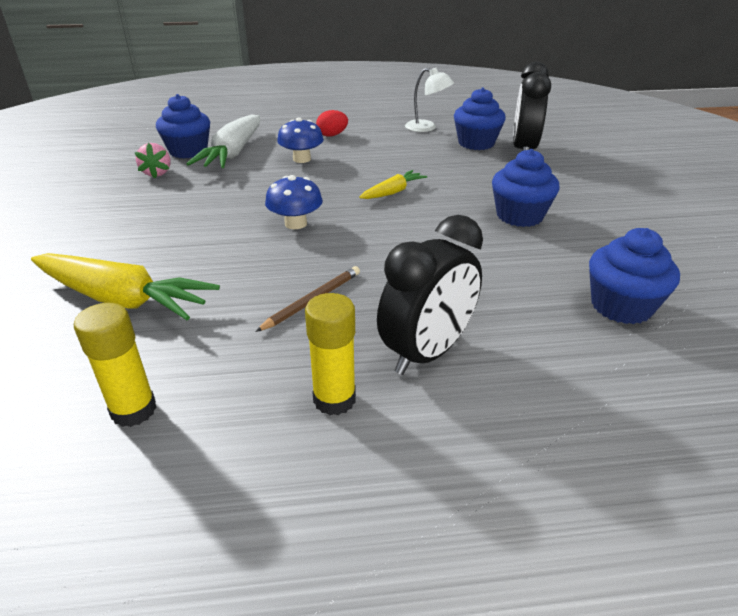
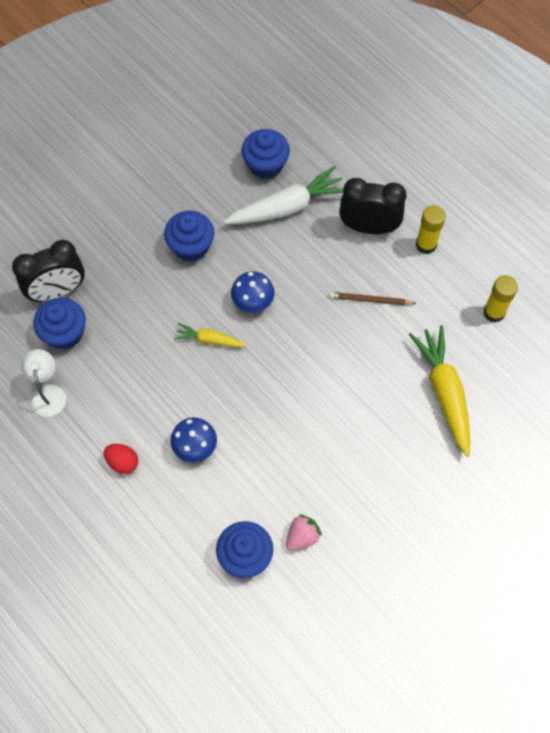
camera: 125 degrees left, 30 degrees up
white carrot [187,115,260,168] -> white carrot moved to [224,166,343,224]
blue mushroom [265,175,323,229] -> blue mushroom moved to [231,271,275,313]

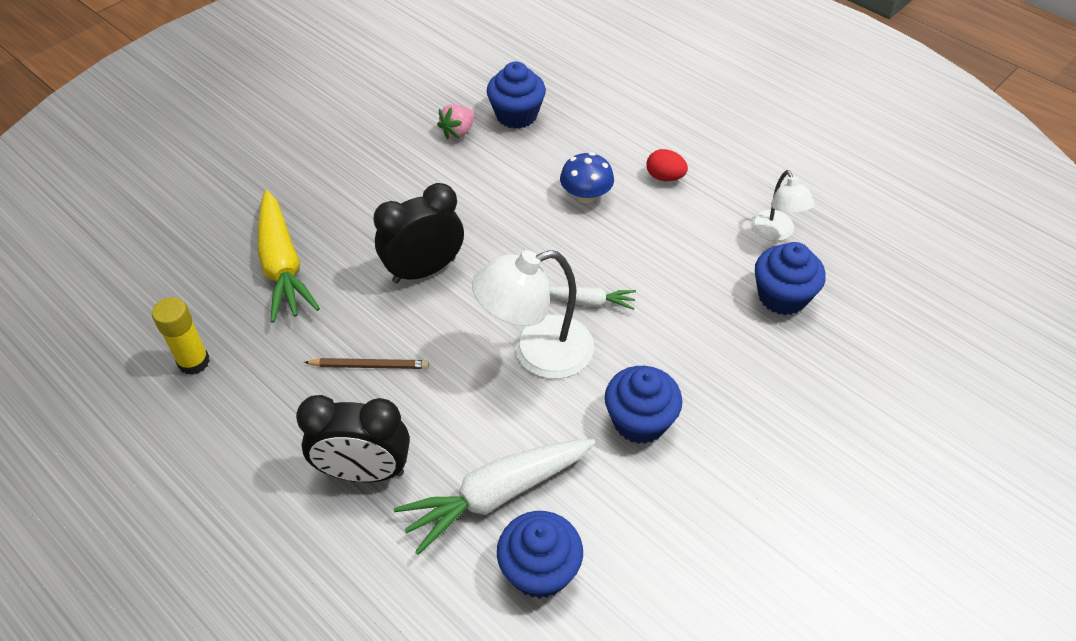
camera: 175 degrees right, 15 degrees down
black clock [12,240,85,302] -> black clock moved to [374,183,464,284]
yellow carrot [174,323,245,347] -> white carrot [549,286,636,310]
blue mushroom [231,271,275,313] -> white lamp [472,250,594,379]
yellow glue stick [416,205,446,254] -> none

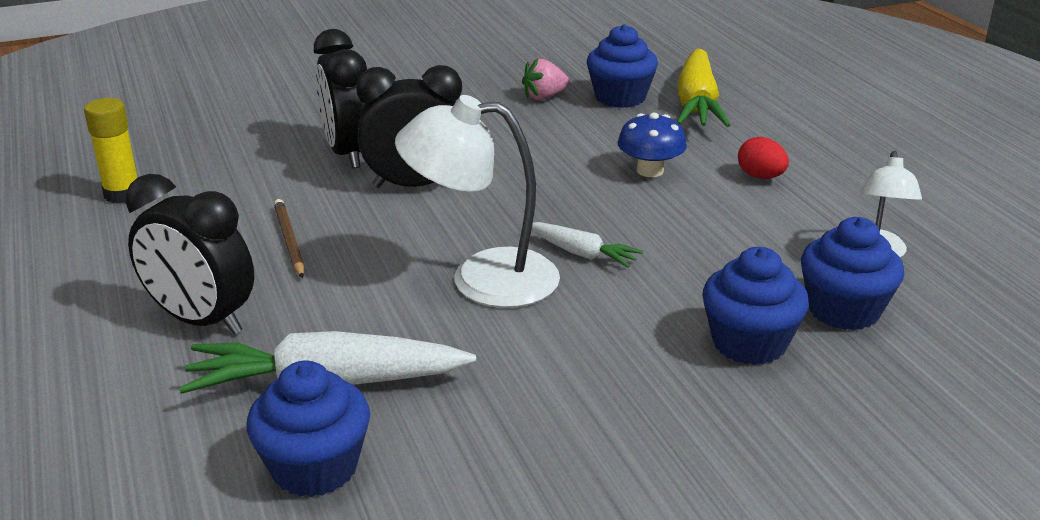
camera: 25 degrees right, 20 degrees down
yellow carrot [258,190,320,323] -> yellow carrot moved to [677,49,730,127]
brown pencil [304,358,429,369] -> brown pencil turned 135 degrees counterclockwise [274,199,304,278]
blue cupcake [605,366,682,444] -> blue cupcake moved to [702,247,809,365]
none -> black clock [314,29,367,168]

